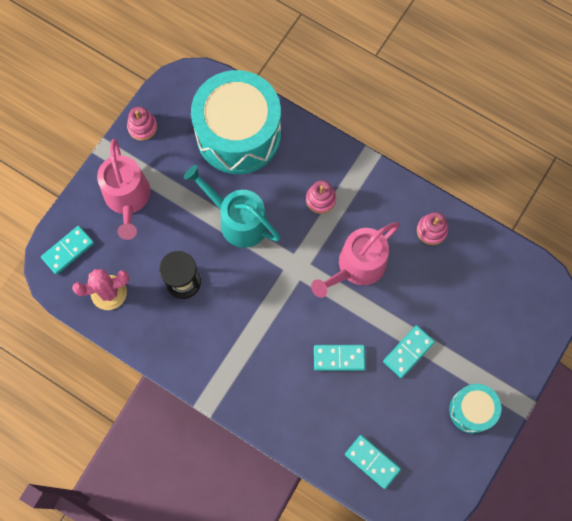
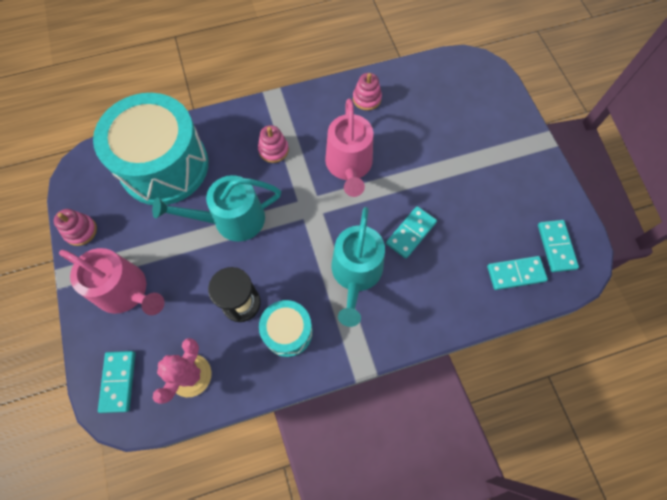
camera: 50 degrees left, 5 degrees down
turquoise domino [383,325,435,378] -> turquoise domino moved to [538,220,579,272]
turquoise drum [449,384,501,434] -> turquoise drum moved to [259,300,313,357]
none -> turquoise watering can [331,207,385,327]

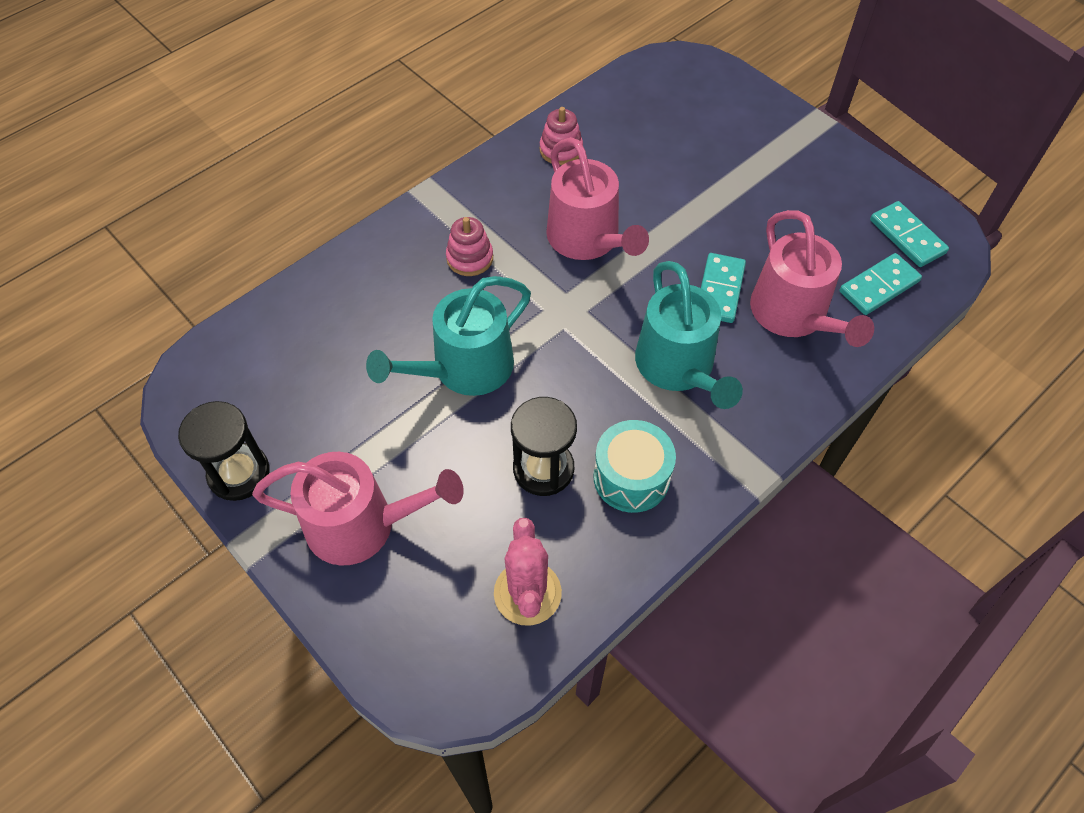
camera: 25 degrees left, 10 degrees down
pink stacking toy [54,209,97,246] -> black hourglass [178,401,270,501]
turquoise drum [93,93,208,205] -> none
turquoise domino [98,351,136,413] -> none
none -> pink watering can [750,210,874,347]

